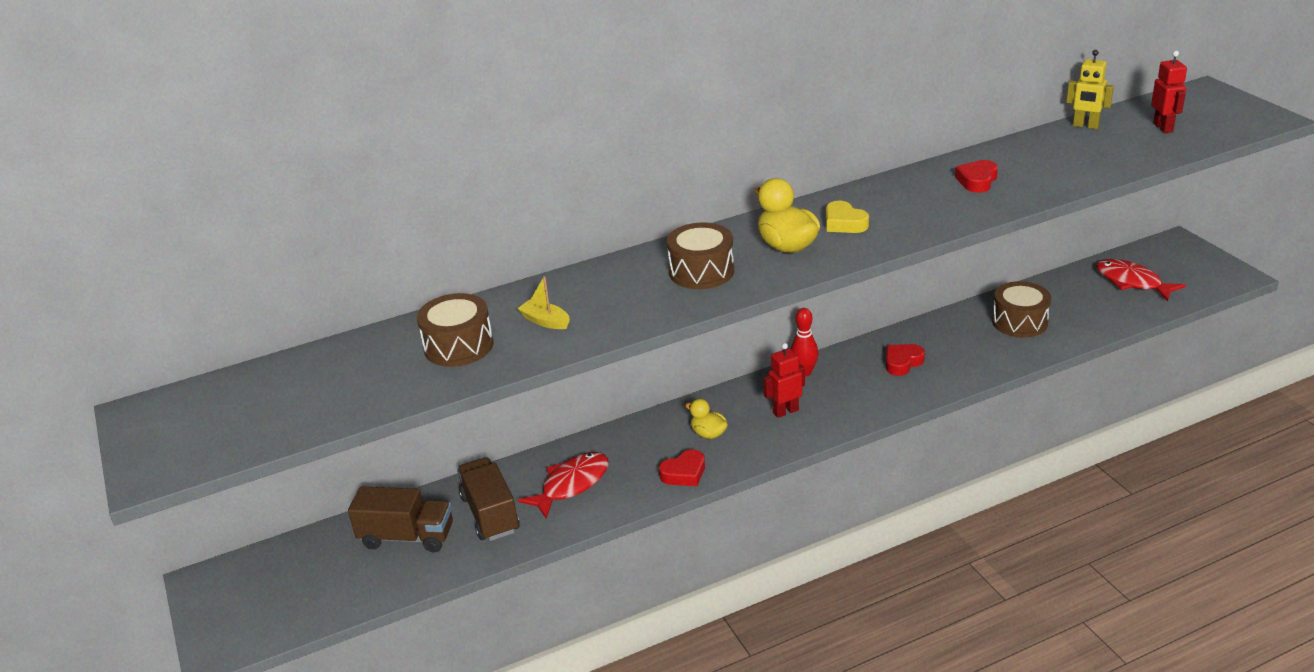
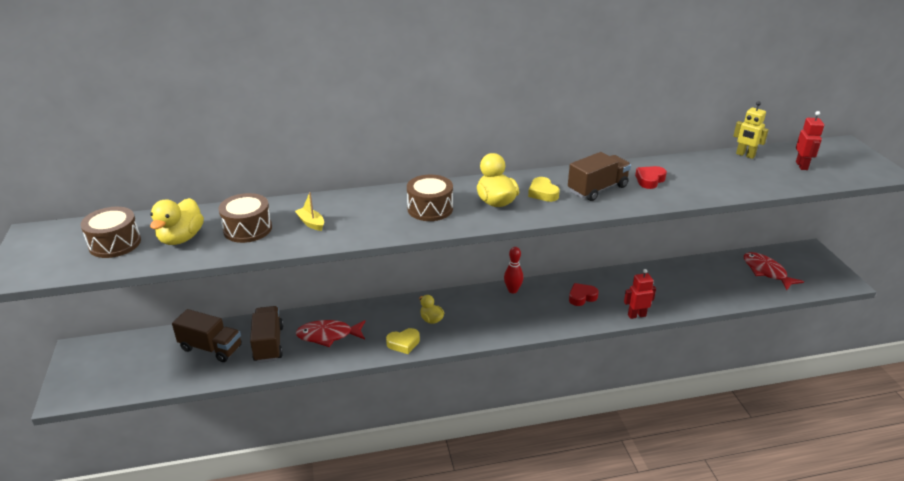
camera: 10 degrees right, 0 degrees up
red fish [518,452,609,519] -> red fish turned 150 degrees counterclockwise [296,320,365,347]
red heart [659,450,705,486] -> yellow heart [386,328,420,354]
red robot [763,343,805,418] -> red robot moved to [624,269,656,319]
brown drum [992,281,1051,338] -> brown drum moved to [81,207,141,258]
none -> yellow duck [150,198,204,245]
none -> brown truck [568,152,631,201]

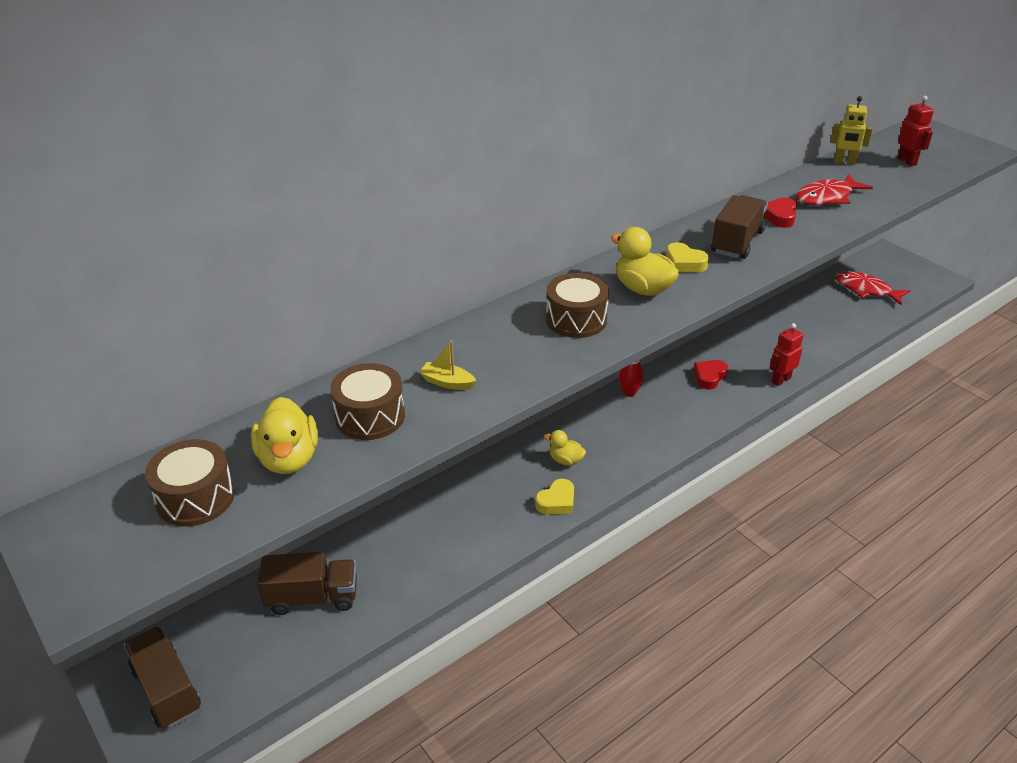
camera: 25 degrees left, 5 degrees up
brown truck [250,306,283,363] -> brown truck moved to [124,626,201,728]
red fish [296,320,365,347] -> red fish moved to [796,174,873,205]

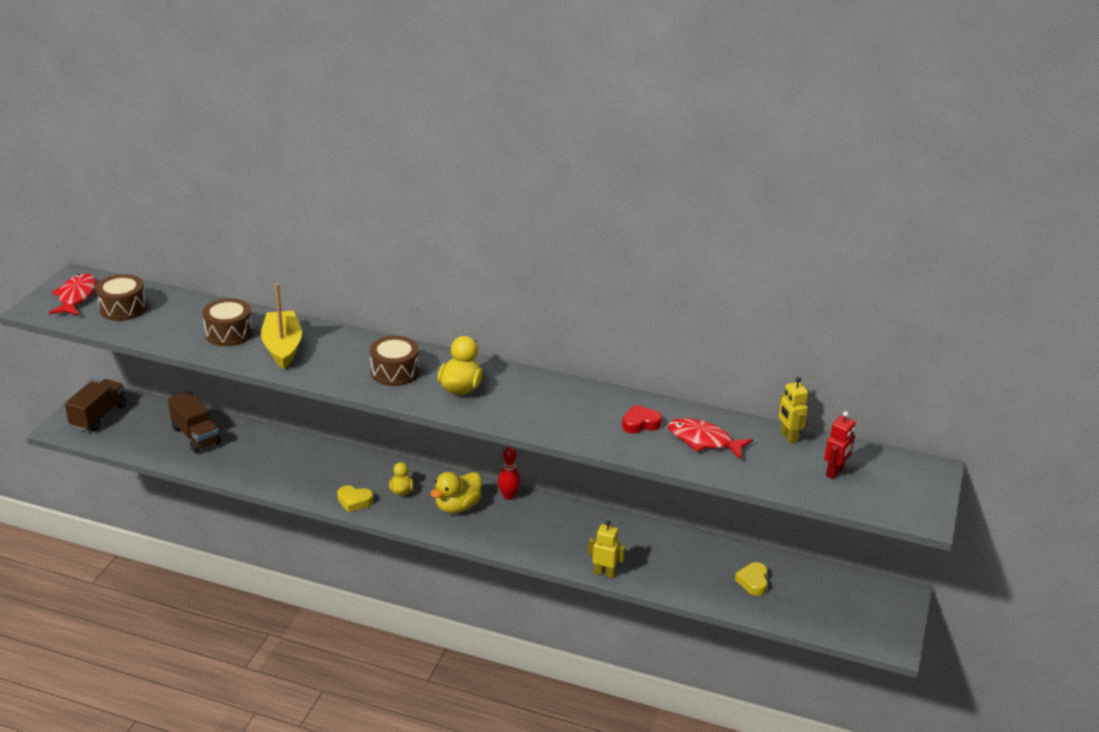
camera: 55 degrees right, 5 degrees down
yellow duck [251,397,318,474] -> yellow duck moved to [430,472,482,513]
yellow boat [419,341,476,390] -> yellow boat [261,283,302,369], size x2.10
yellow heart [666,242,709,272] -> yellow heart moved to [735,562,768,596]
red heart [693,360,728,390] -> none
brown truck [711,195,768,259] -> none
red robot [770,323,803,386] -> yellow robot [588,521,625,578]
red fish [835,271,911,306] -> red fish moved to [49,273,96,315]

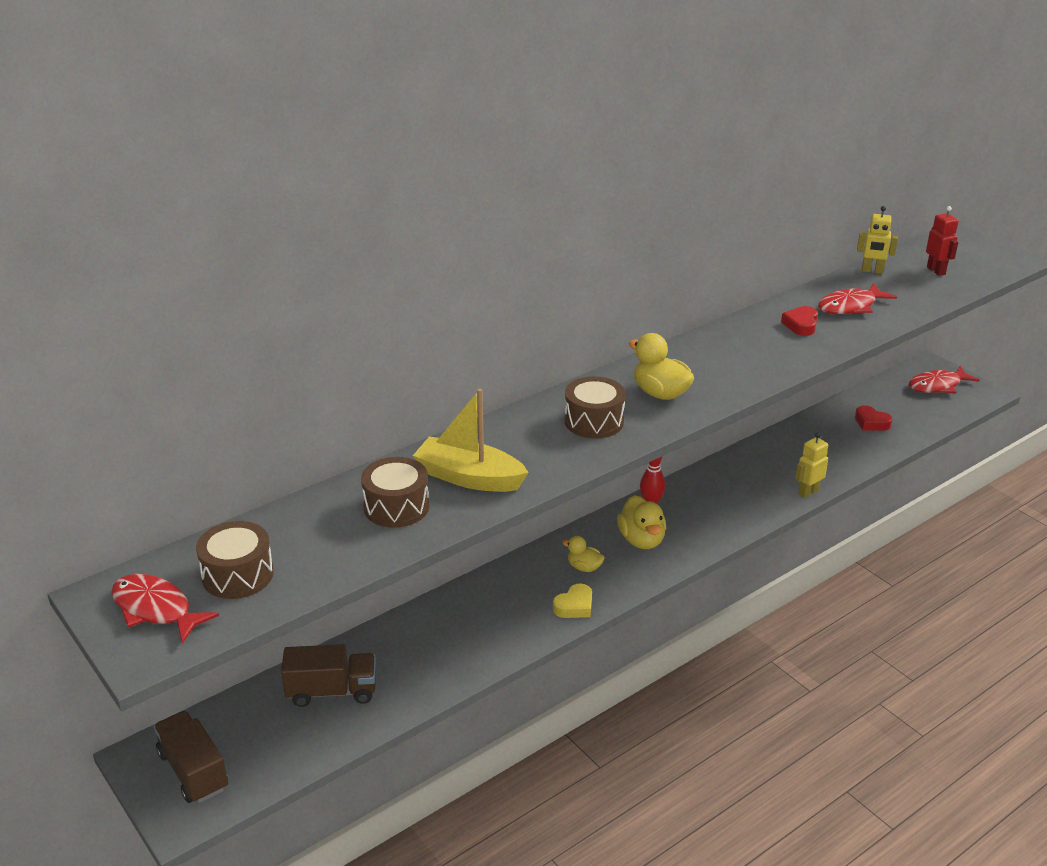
camera: 55 degrees left, 0 degrees up
yellow heart [735,562,768,596] -> red heart [855,405,892,431]
none -> red fish [909,366,980,393]

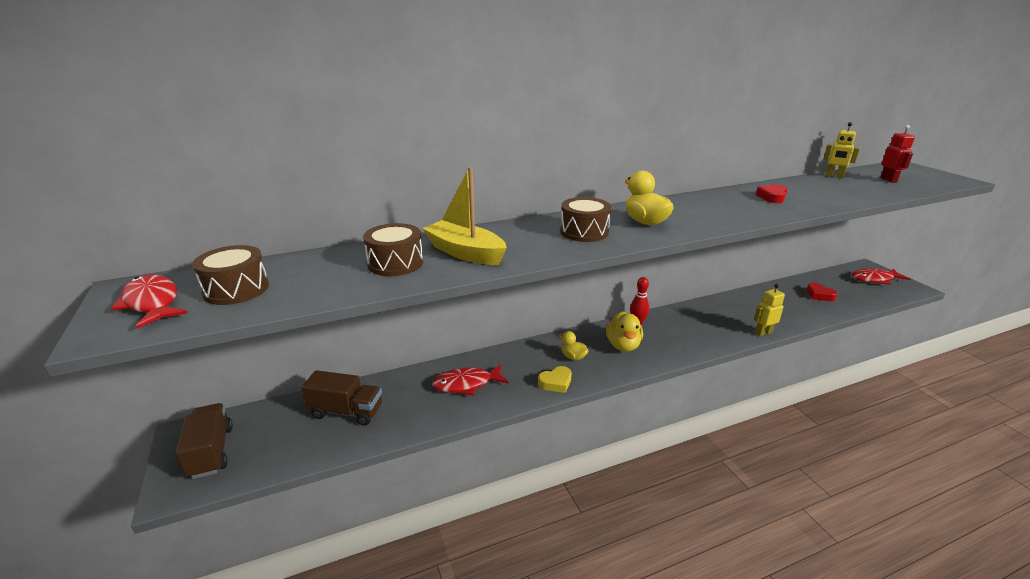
camera: 15 degrees right, 5 degrees down
red fish [818,283,897,314] -> red fish moved to [432,364,509,396]

